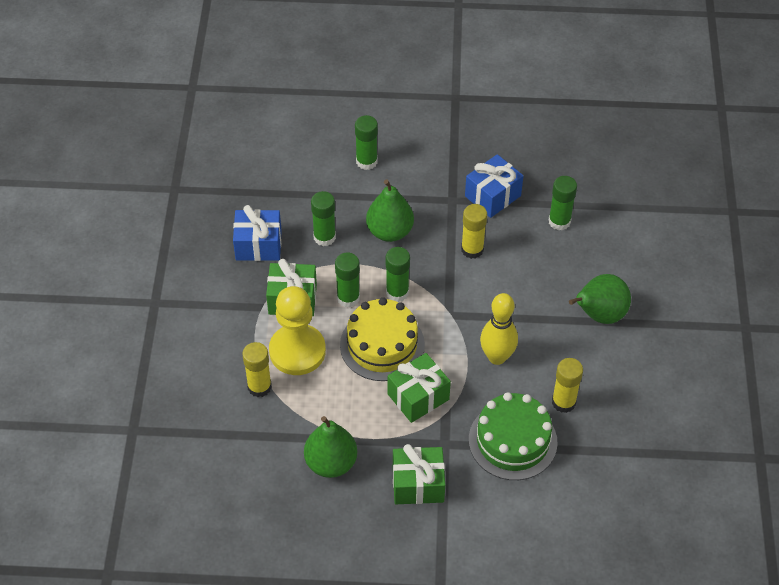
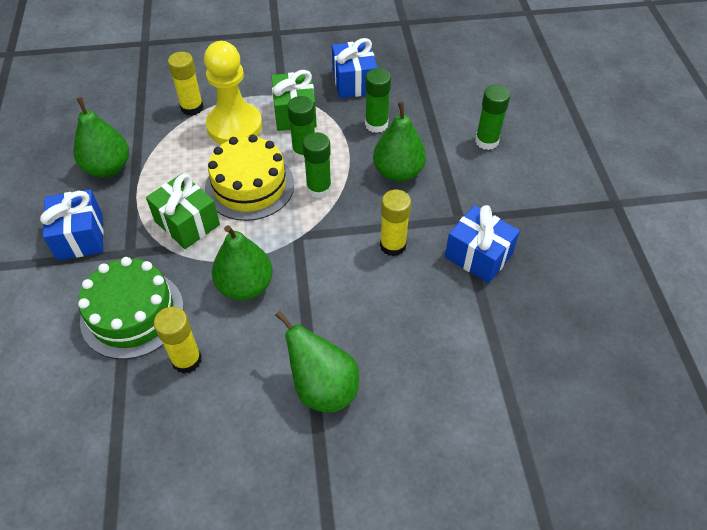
camera: 80 degrees right, 0 degrees up
green gift [393,444,445,504] -> blue gift [40,189,104,260]
yellow bowling pin [480,293,518,365] -> green pear [212,225,273,300]
green glue stick [549,176,577,231] -> none

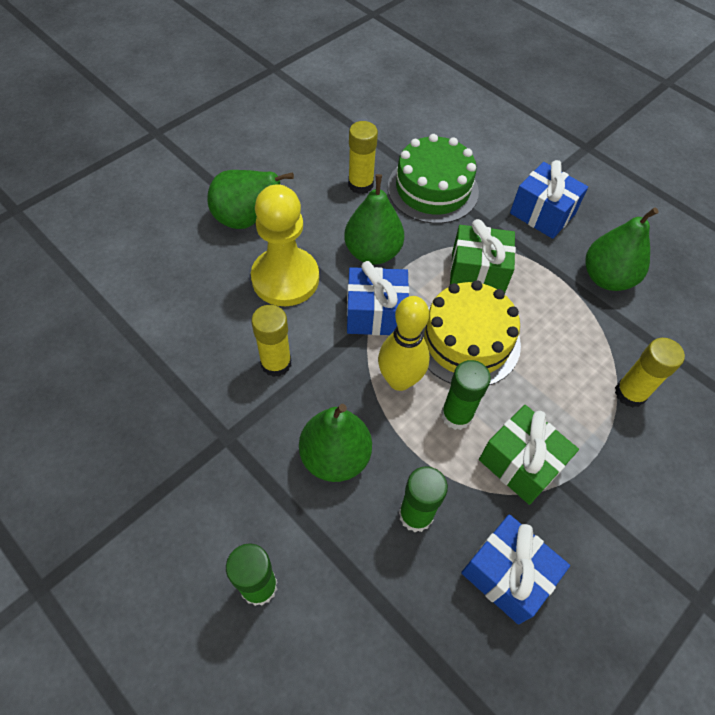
camera: 140 degrees right, 5 degrees up
yellow pawn [204,41,262,144] -> yellow pawn moved to [251,184,319,306]
green glue stick [303,132,331,198] -> yellow bowling pin [378,296,430,391]
blue gift [445,205,520,283] -> blue gift moved to [347,261,409,335]

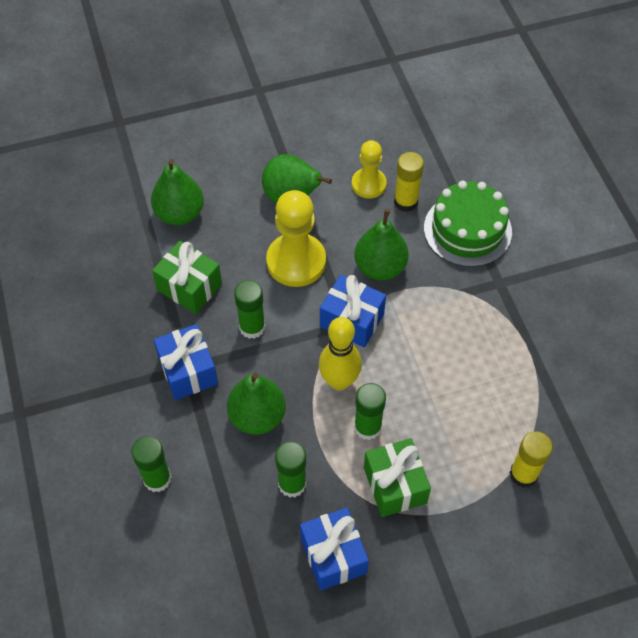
camera: 30 degrees right, 0 degrees up
yellow glue stick [251,305,292,377] -> green glue stick [234,280,265,339]
yellow cake [422,280,521,385] -> none
green gift [450,219,516,293] -> green gift moved to [152,241,222,314]
blue gift [510,160,588,239] -> blue gift moved to [154,324,218,400]
green pear [586,207,658,291] -> green pear moved to [151,159,204,225]
none -> yellow pawn [352,140,387,199]

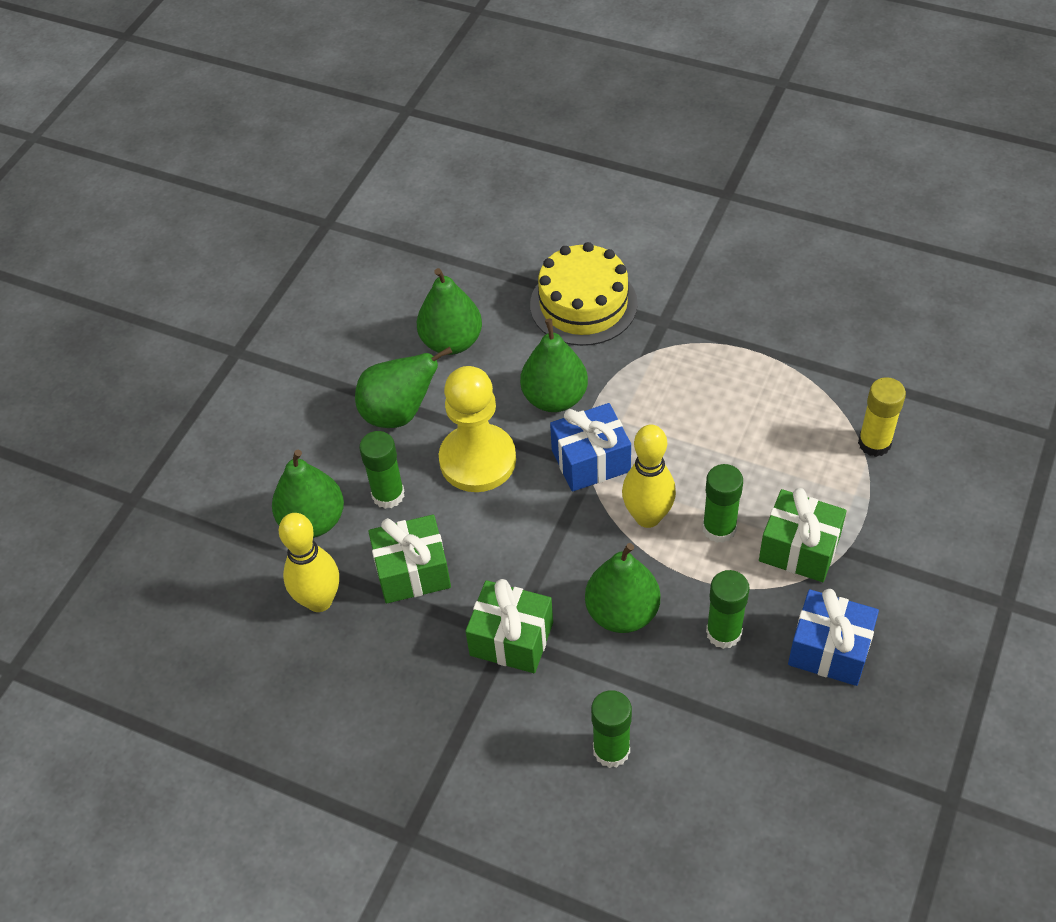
camera: 45 degrees left, 5 degrees down
blue gift [154,324,218,400] -> green gift [465,579,553,673]
green glue stick [234,280,265,339] -> green glue stick moved to [359,431,405,509]
yellow pawn [352,140,387,199] -> green pear [417,268,482,355]
yellow glue stick [394,152,424,212] -> none
green cake [424,181,512,267] -> yellow cake [530,242,638,346]
none -> yellow bowling pin [279,513,339,612]

